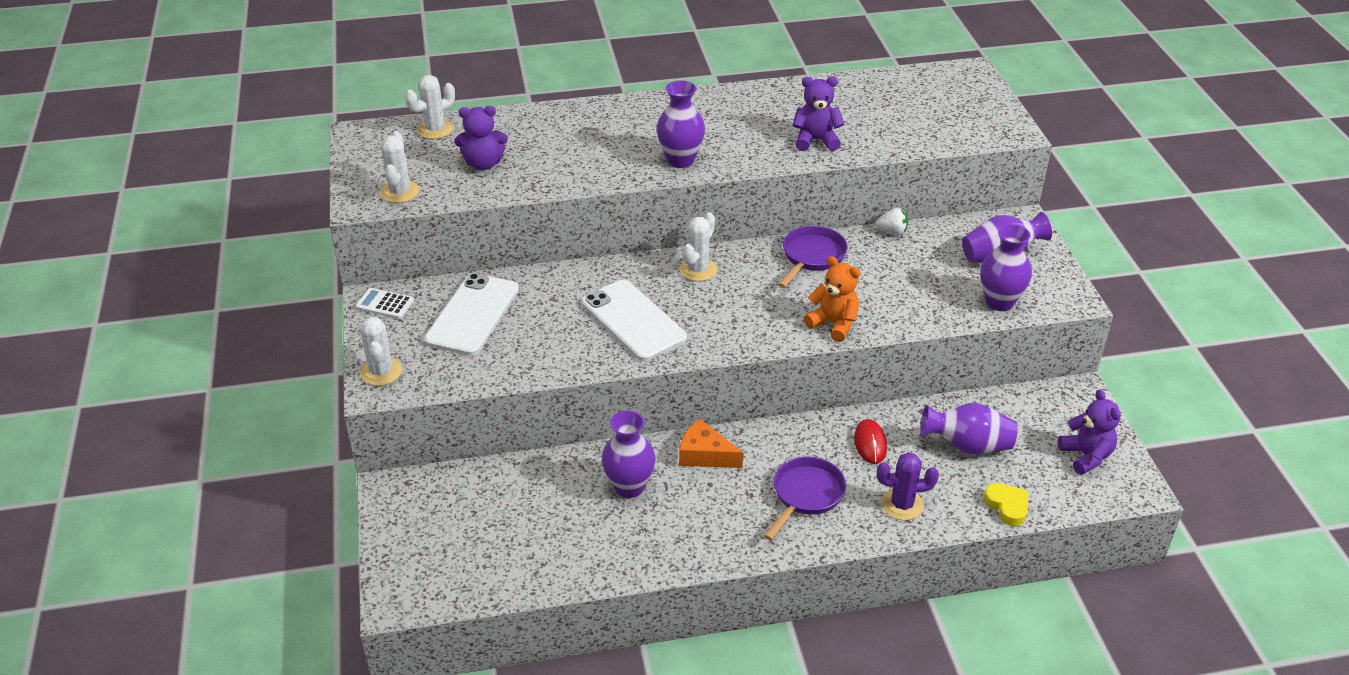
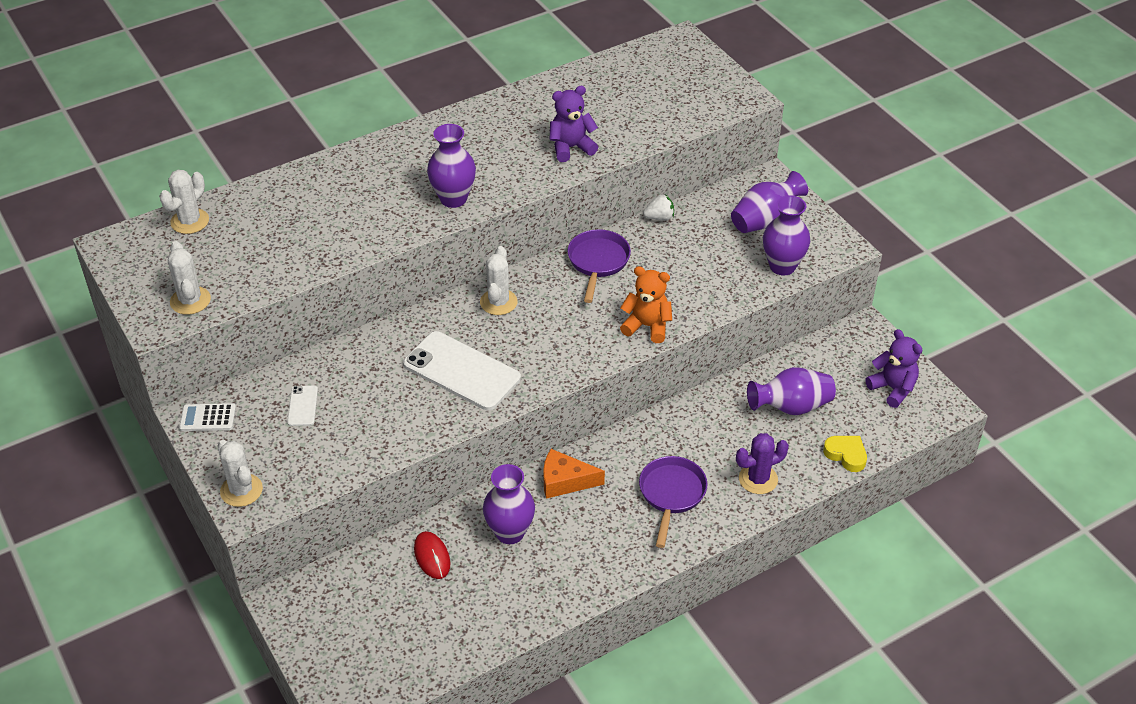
camera: 20 degrees left, 5 degrees up
white phone [424,273,519,356] -> white phone [287,385,318,426], size x0.45
purple teddy bear [454,106,508,170] -> none
red mouse [854,419,887,464] -> red mouse moved to [414,531,451,579]

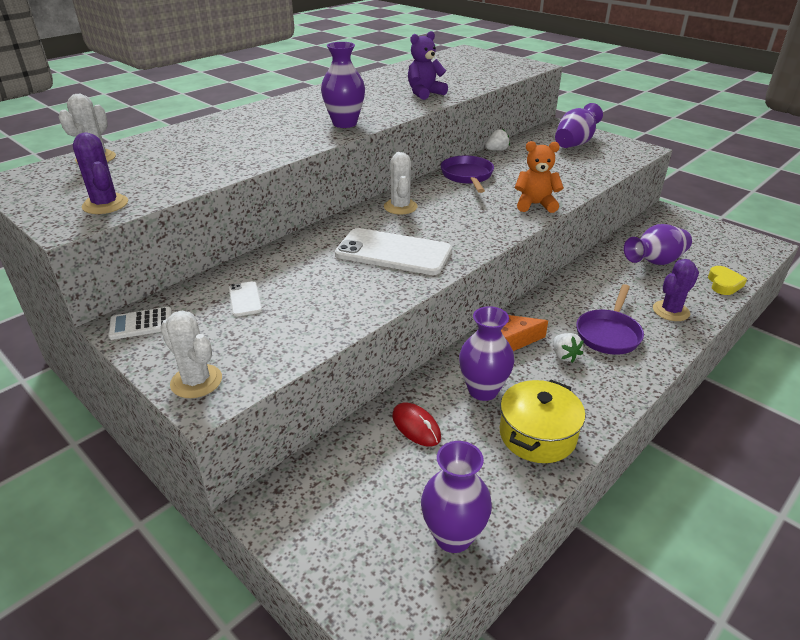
camera: 15 degrees left, 10 degrees down
white cactus [168,241,211,315] -> purple cactus [73,132,128,214]
purple pan [639,456,708,548] -> purple pan turned 150 degrees counterclockwise [576,284,644,355]
purple vase [763,195,810,275] -> purple vase moved to [421,441,492,553]
yellow heart [823,436,867,472] -> yellow heart turned 75 degrees clockwise [708,266,747,295]
purple teddy bear [865,329,922,408] -> none
none -> yellow pot [500,380,585,463]
none -> white strawberry [553,333,584,363]

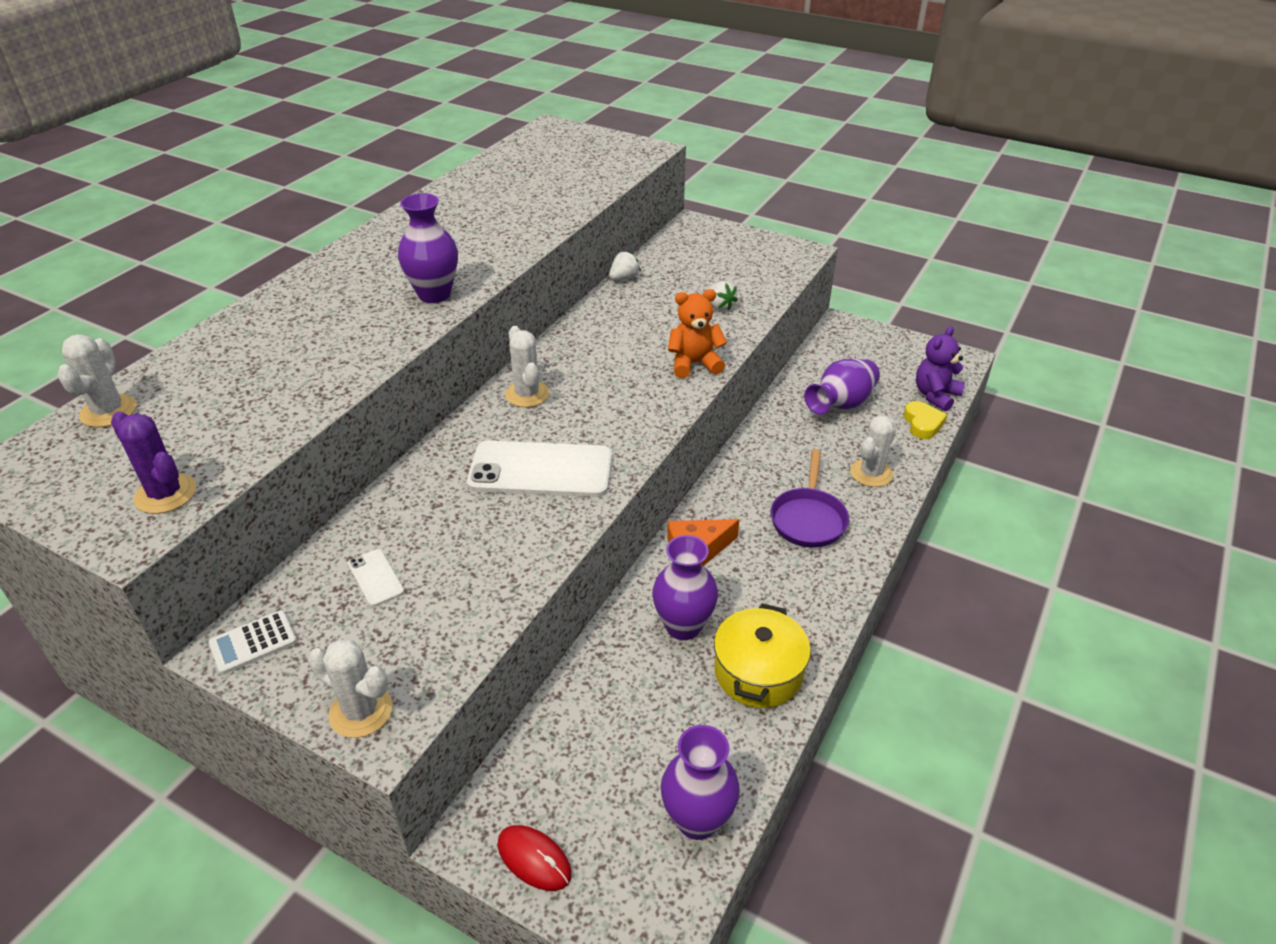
camera: 15 degrees left, 5 degrees up
red mouse [392,402,441,446] -> red mouse moved to [497,825,572,891]
purple teddy bear [408,31,448,100] -> purple teddy bear moved to [916,326,965,411]
purple pan [441,156,494,193] -> none
white strawberry [553,333,584,363] -> white strawberry moved to [709,281,738,311]
purple vase [555,103,603,148] -> none
purple cactus [653,259,699,321] -> white cactus [850,415,897,487]

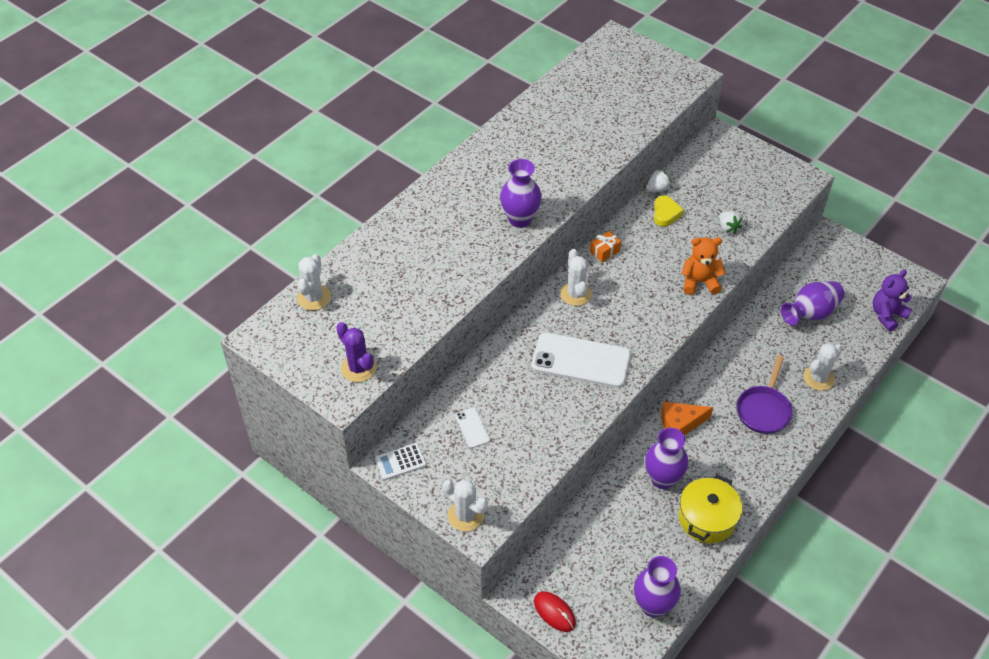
camera: 10 degrees right, 10 degrees up
yellow heart [904,401,947,439] -> yellow heart moved to [654,196,684,227]
none -> orange gift [590,231,621,262]

